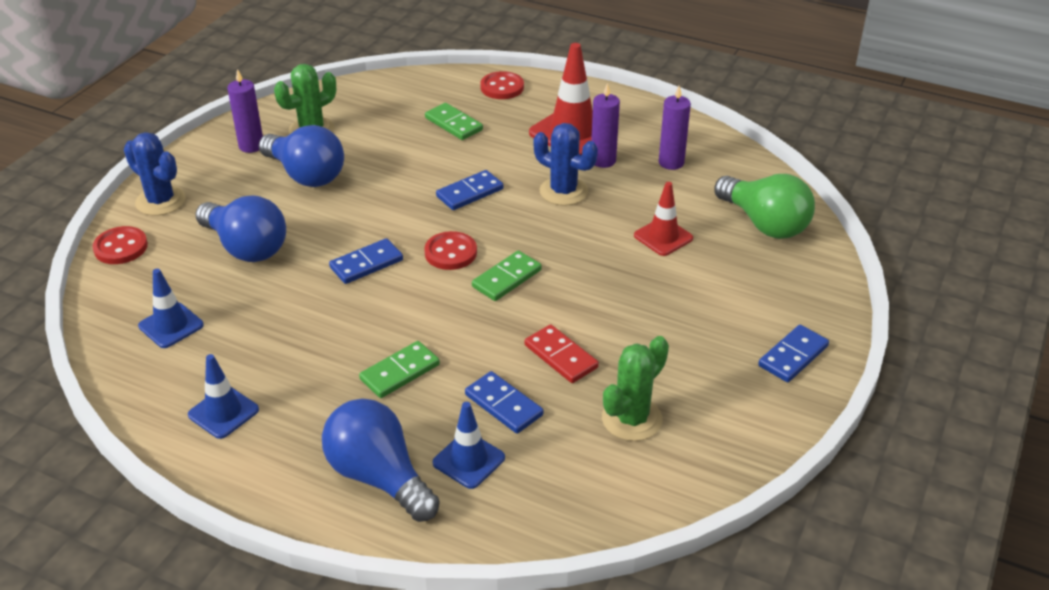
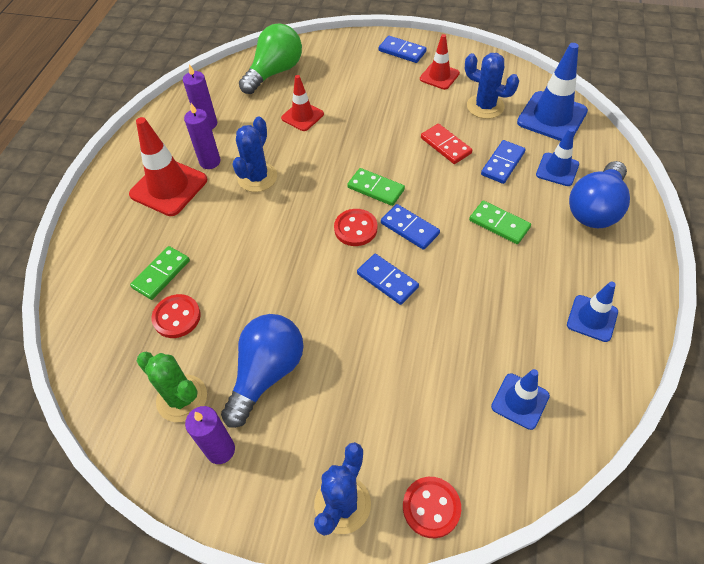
camera: 100 degrees left, 15 degrees up
blue light bulb [195,195,286,262] -> none
blue domino [436,170,503,210] -> blue domino moved to [381,204,440,250]
red button [480,71,524,99] -> red button moved to [152,294,201,338]
red domino [525,324,599,383] -> red domino turned 75 degrees counterclockwise [421,124,472,164]
green cactus [602,336,669,441] -> blue cactus [465,53,519,119]
none -> red traffic cone [420,34,460,90]
none -> blue traffic cone [517,43,588,141]

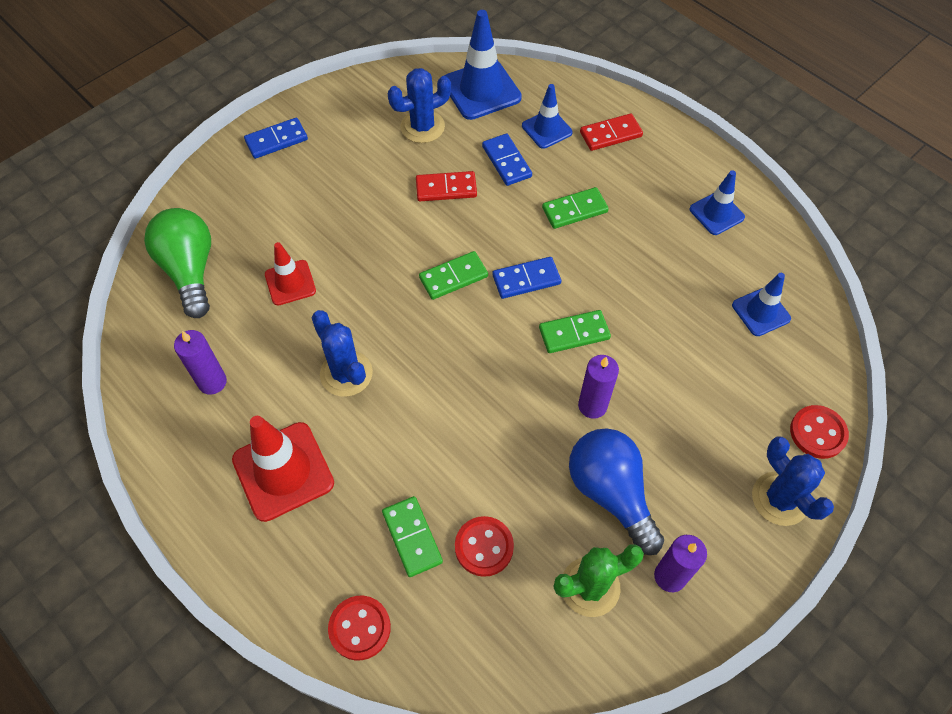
camera: 60 degrees left, 5 degrees up
purple candle [184,103,221,169] -> purple candle moved to [578,355,619,419]
red button [334,209,377,246] -> red button moved to [328,596,391,661]
blue domino [357,254,419,305] -> green domino [539,310,611,353]
red traffic cone [420,34,460,90] -> none
blue light bulb [569,161,630,228] -> red domino [580,113,643,151]

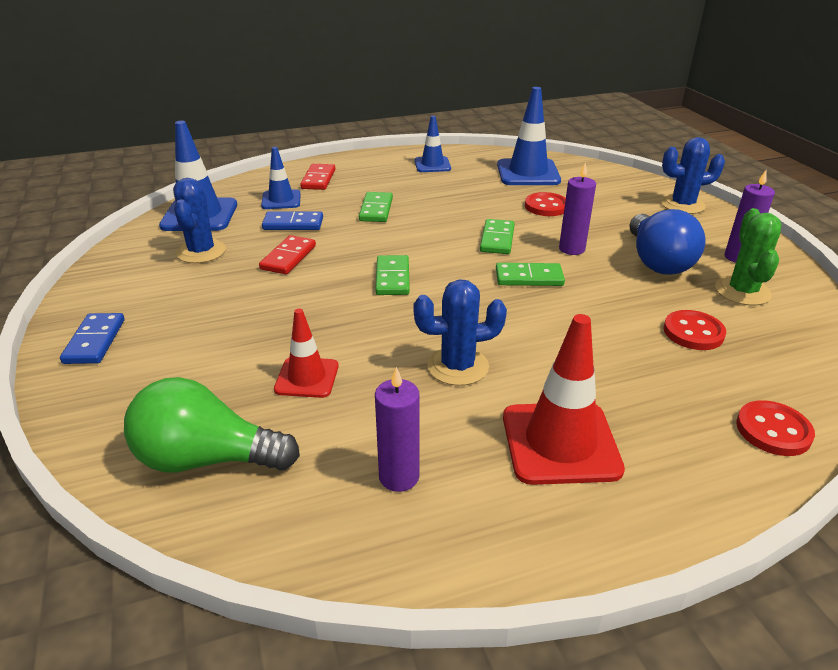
camera: 65 degrees left, 25 degrees down
green domino [382,496,443,577] -> green domino moved to [496,263,565,286]
blue domino [492,257,561,299] -> none
blue light bulb [569,428,664,555] -> blue light bulb turned 90 degrees counterclockwise [630,209,706,275]
blue traffic cone [732,273,791,336] -> blue traffic cone [497,87,561,185], size x1.67
red button [790,405,849,459] -> red button moved to [525,192,566,216]

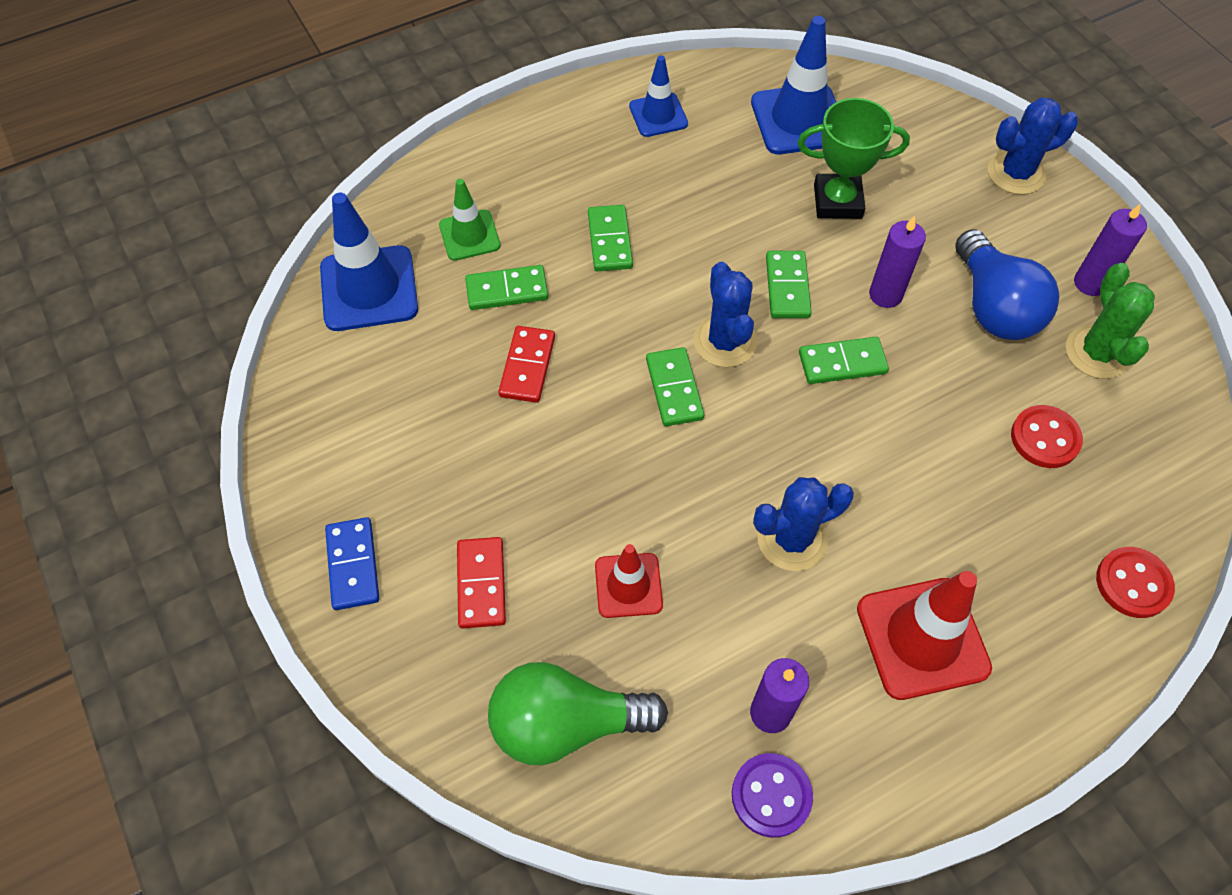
camera: 10 degrees left, 25 degrees up
blue cactus [173,178,226,263] -> blue cactus moved to [693,262,757,367]
blue traffic cone [261,147,301,209] -> green traffic cone [439,179,500,261]
blue domino [262,211,323,230] -> green domino [465,265,548,310]
red domino [300,164,335,190] -> red domino moved to [457,537,506,629]
red button [525,192,566,216] -> green trophy [798,98,910,219]
none -> purple button [732,753,813,838]

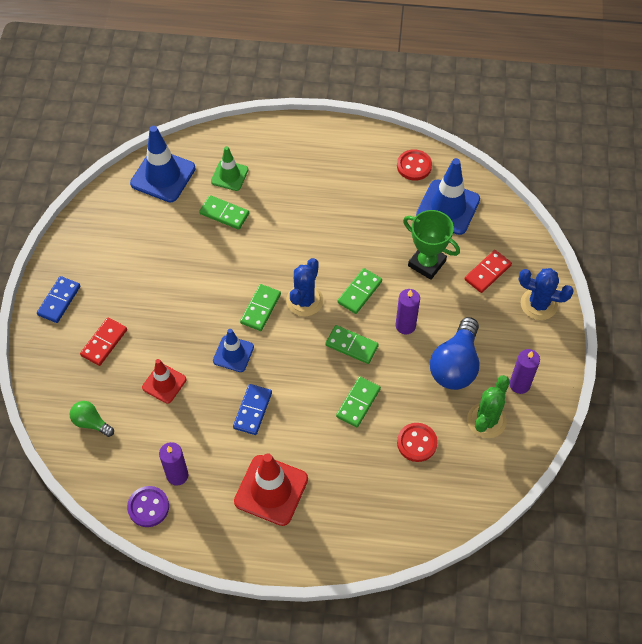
camera: 35 degrees right, 0 degrees up
green light bulb [488,662,668,765] -> green light bulb [70,401,114,437], size x0.54
red domino [498,326,555,403] -> red domino moved to [465,250,512,293]
green domino [588,205,633,271] -> green domino moved to [336,376,381,427]
blue traffic cone [629,55,688,137] -> blue traffic cone moved to [213,329,254,372]
blue cactus [753,477,854,571] -> blue domino [233,384,272,435]
red button [1096,547,1175,618] -> red button moved to [397,149,432,181]

